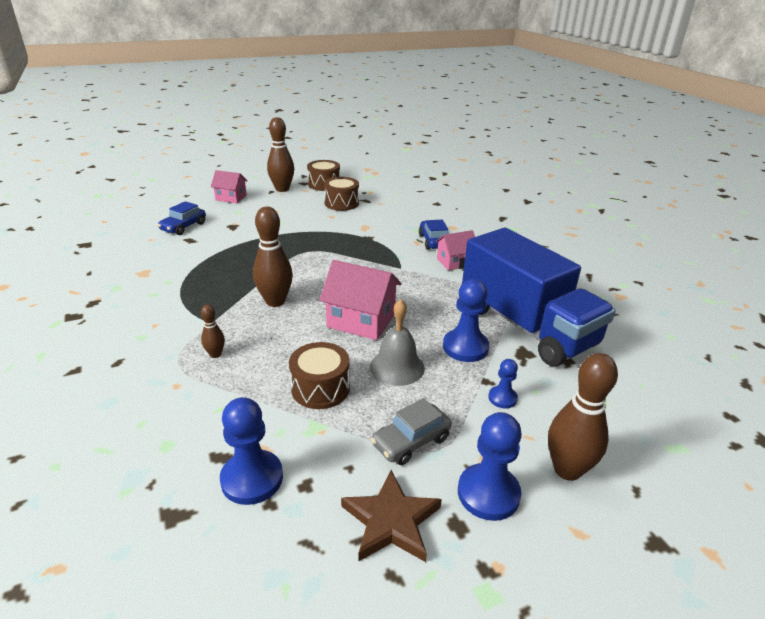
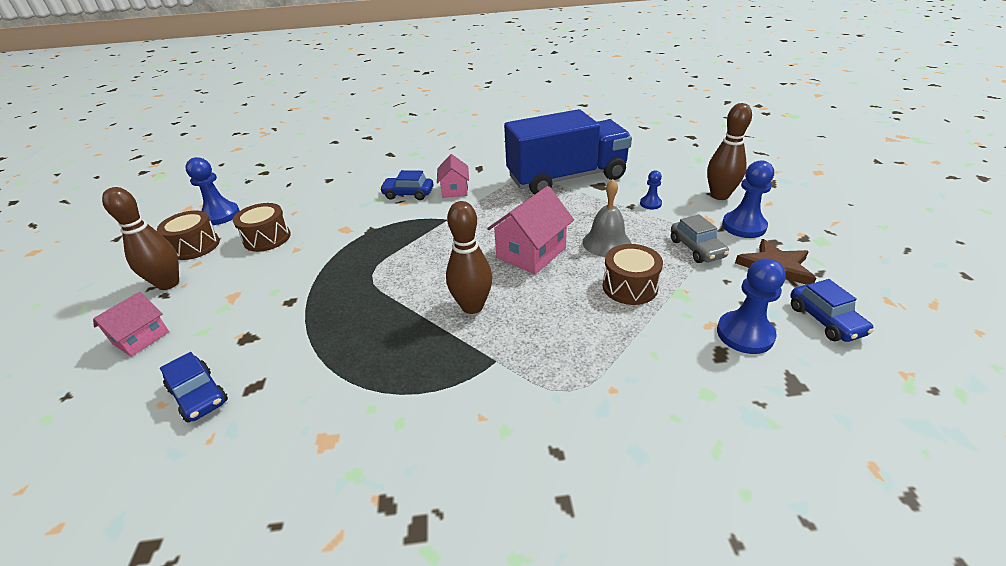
camera: 70 degrees left, 5 degrees up
brown bowling pin [201,304,225,358] -> none
blue pawn [443,279,489,362] -> blue pawn moved to [185,157,240,225]
none -> blue car [790,279,874,342]

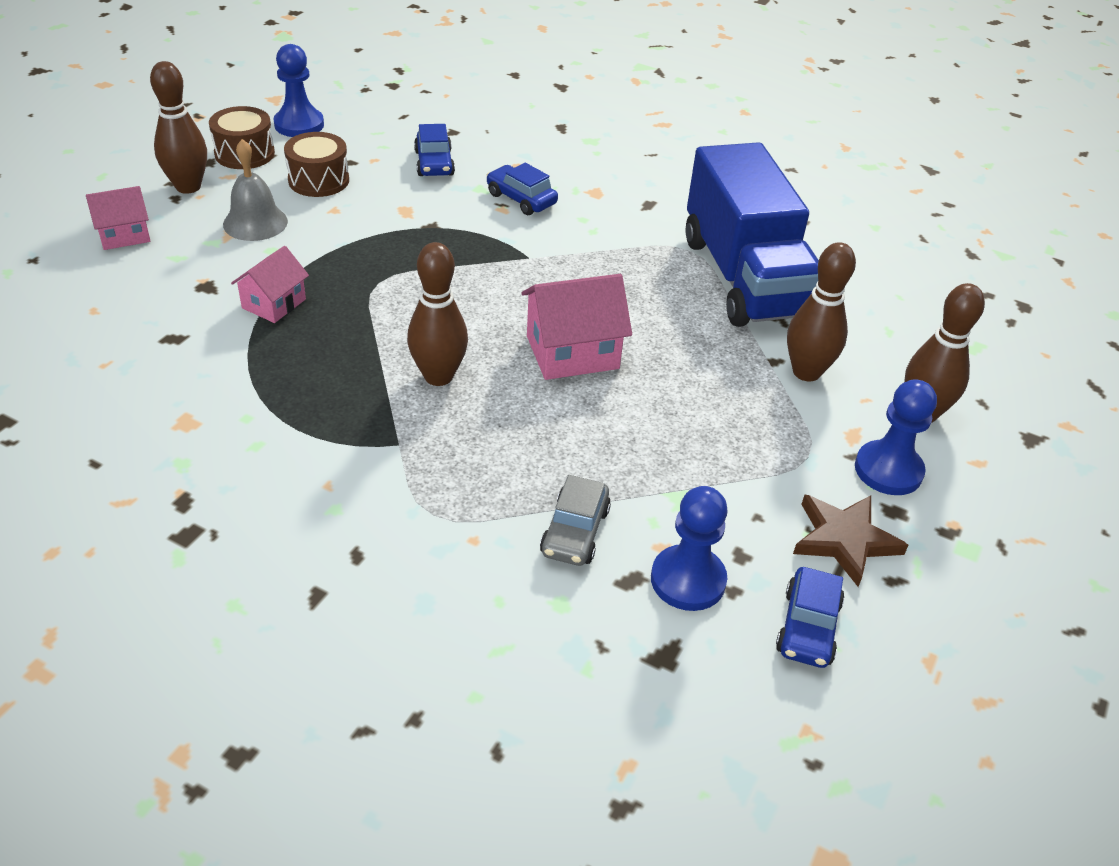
camera: 30 degrees right, 5 degrees up
blue car [160,352,228,423] -> blue car moved to [414,124,455,176]
pink house [437,154,469,198] -> pink house moved to [231,246,309,323]
blue truck [504,109,632,195] -> blue truck turned 60 degrees clockwise [686,142,819,327]
grey bell [582,179,631,257] -> grey bell moved to [223,139,288,241]
brown drum [603,244,663,305] -> none
blue pawn [640,170,662,209] -> brown bowling pin [787,242,856,382]
grey car [671,214,729,263] -> grey car moved to [540,475,611,566]

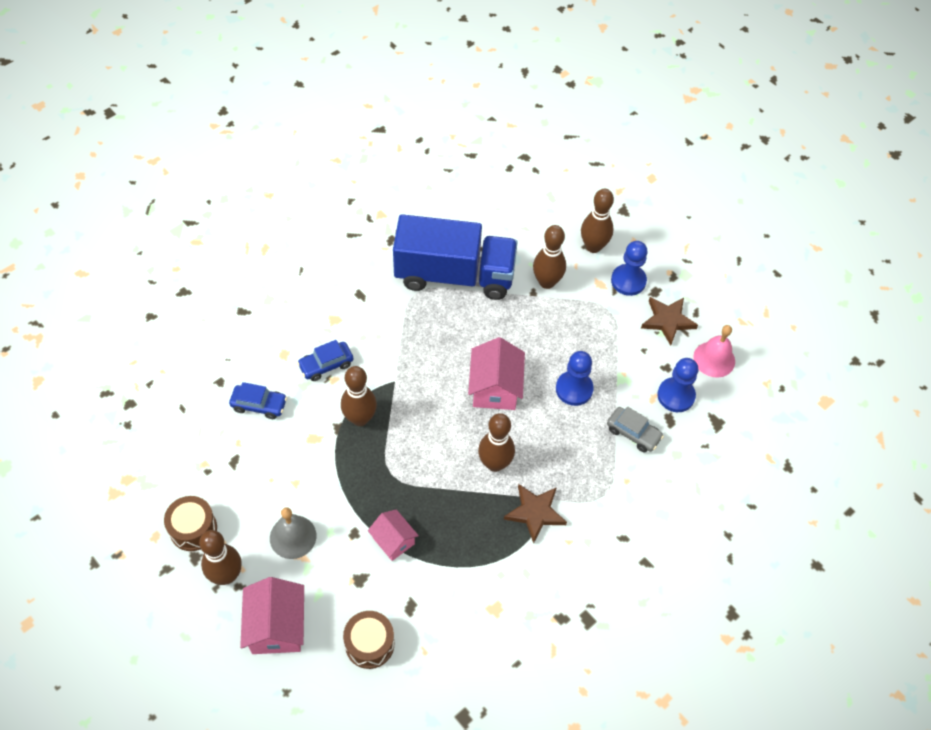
camera: 70 degrees left, 15 degrees up
pink house [86,186,150,250] -> pink house [240,577,304,654], size x1.59
blue pawn [274,44,324,137] -> blue pawn moved to [556,351,594,406]
brown drum [284,132,349,197] -> brown drum moved to [343,611,394,669]
blue car [776,567,845,668] -> pink bell [693,325,735,378]
none -> brown bowling pin [341,366,377,426]
none -> brown star [504,484,567,543]

